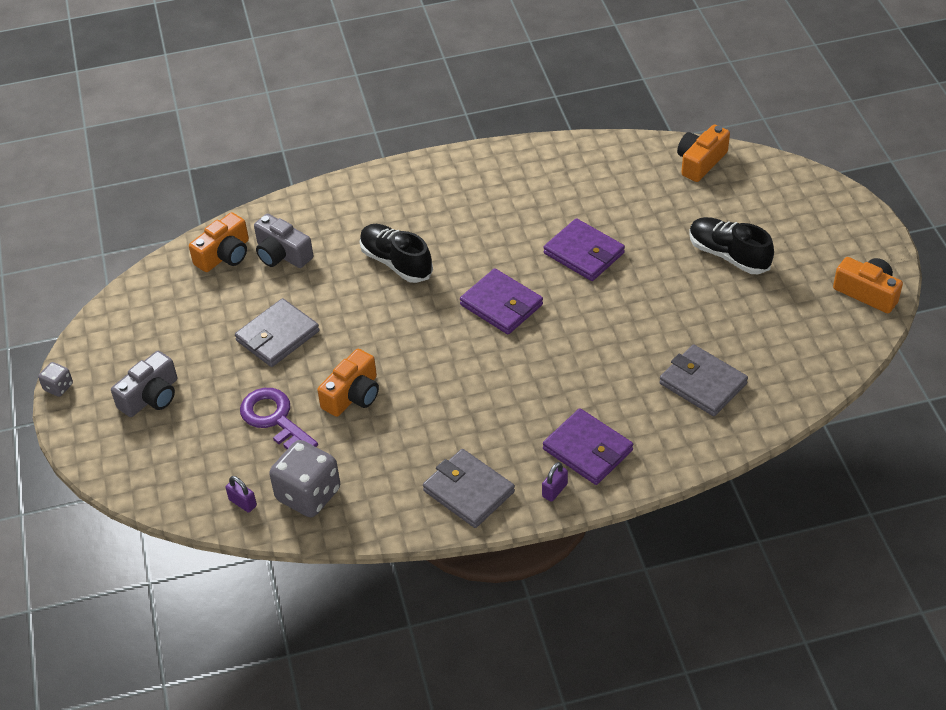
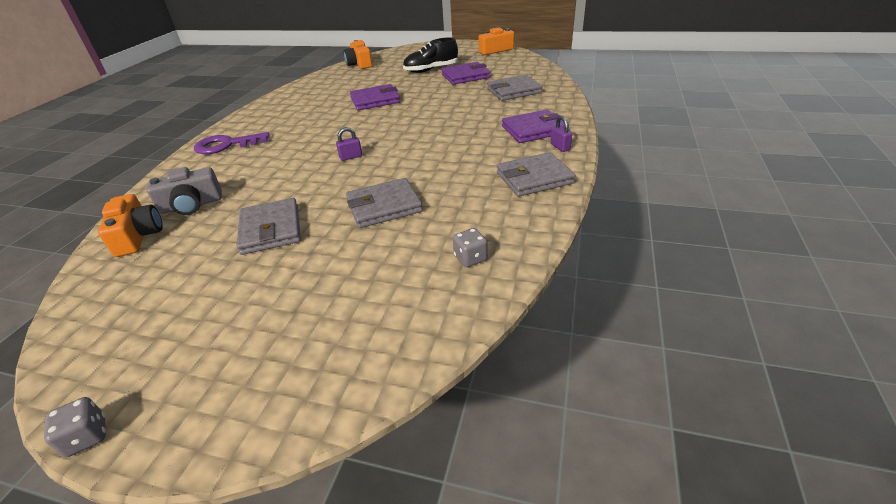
camera: 60 degrees left, 10 degrees down
grey camera [111,351,177,417] -> none
purple padlock [226,476,257,513] -> purple padlock moved to [336,127,362,161]
purple key [240,388,318,449] -> purple key moved to [194,132,270,154]
grey dice [269,440,340,517] -> grey dice [453,228,488,267], size x0.49
orange camera [317,349,379,417] -> grey wallet [346,178,423,228]
black shoe [360,224,433,283] -> none
purple wallet [460,268,543,334] -> purple wallet moved to [441,62,490,85]

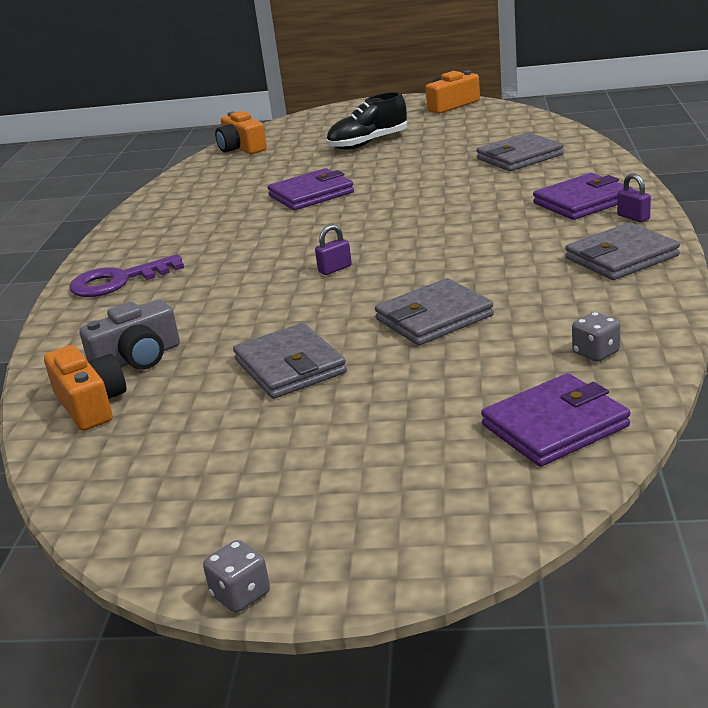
camera: 10 degrees left, 10 degrees down
purple wallet [441,62,490,85] -> purple wallet moved to [481,373,630,467]

